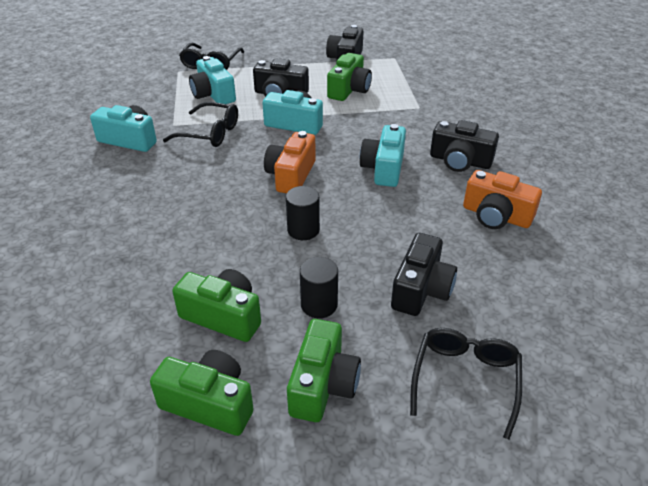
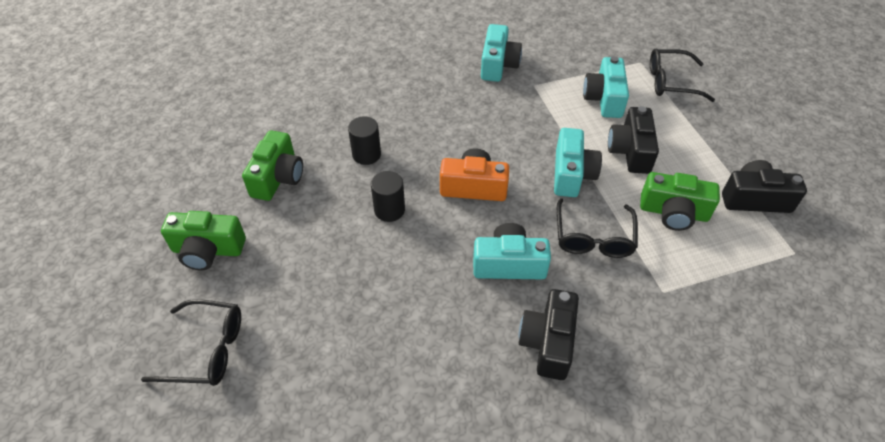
camera: 80 degrees right, 10 degrees up
green camera [150,350,254,436] -> none
black glasses [163,102,238,147] -> black glasses moved to [557,198,638,258]
turquoise camera [189,56,236,104] -> turquoise camera turned 45 degrees counterclockwise [583,56,629,118]
black cylinder [300,257,338,318] -> black cylinder moved to [348,117,381,165]
black camera [391,233,457,316] -> none
orange camera [463,170,542,229] -> none

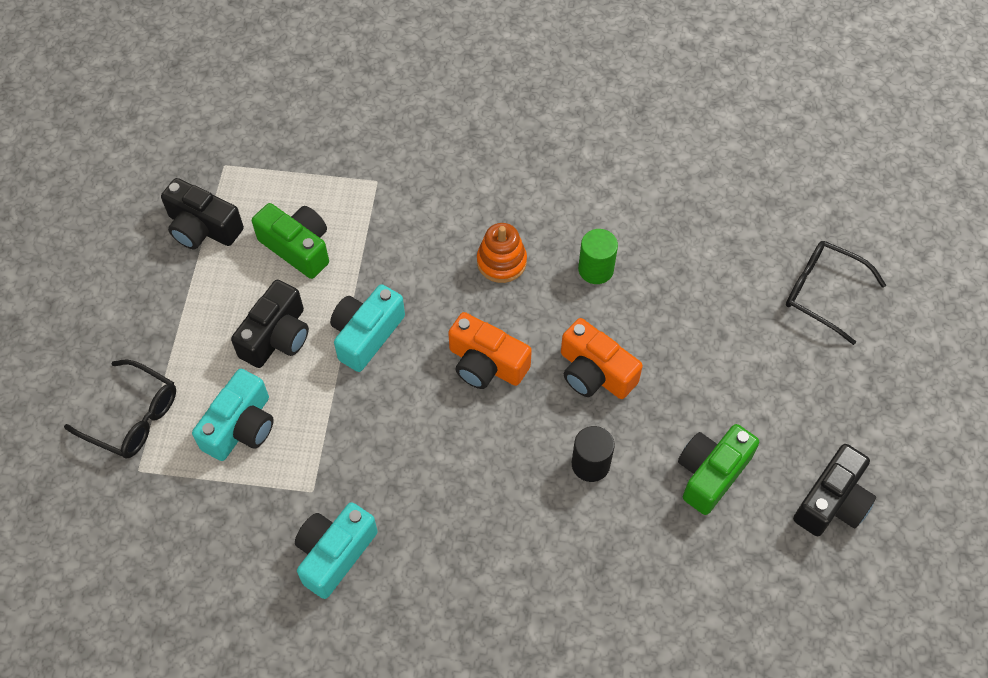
camera: 155 degrees left, 10 degrees up
green camera [161,211,246,270] -> none
black cylinder [371,171,405,222] -> orange camera [561,318,643,399]
turquoise camera [473,223,551,279] -> orange stacking toy [477,223,527,283]
black camera [518,289,579,380] -> black camera moved to [793,444,876,536]
black glasses [557,198,638,258] -> none
none -> green cylinder [578,229,618,284]

